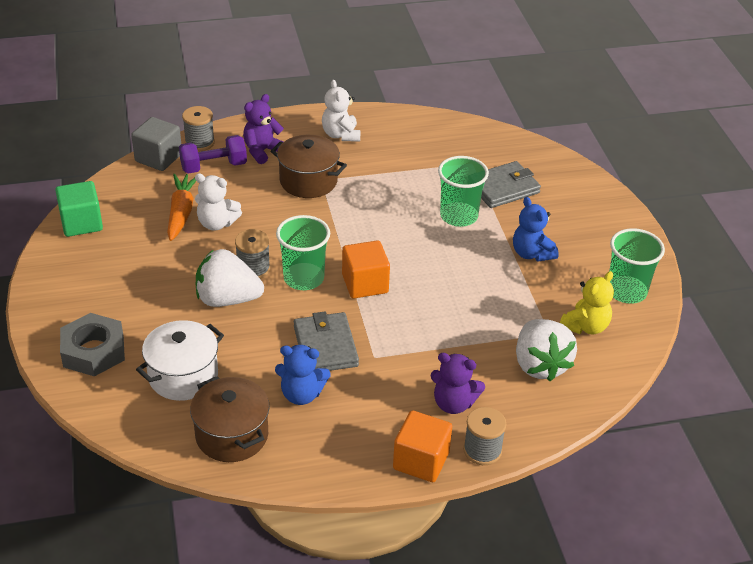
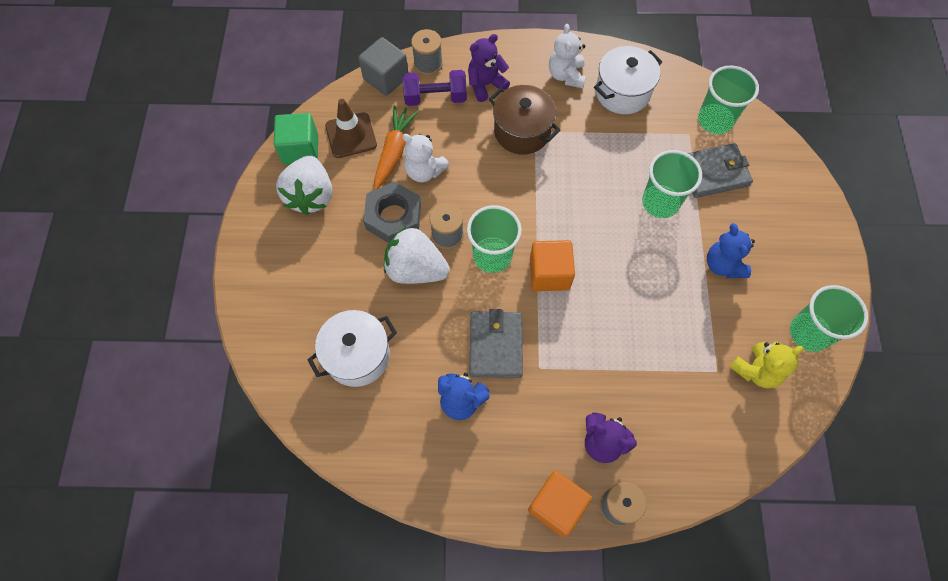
camera: 15 degrees right, 25 degrees up
grey nut [60,313,125,377] -> grey nut moved to [363,181,421,243]
brown pot [190,376,269,462] -> none
white strawberry [516,319,577,381] -> white strawberry moved to [276,155,332,215]
none -> brown traffic cone [325,99,377,158]
none -> white pot [594,46,662,114]
none -> green cup [698,65,759,134]

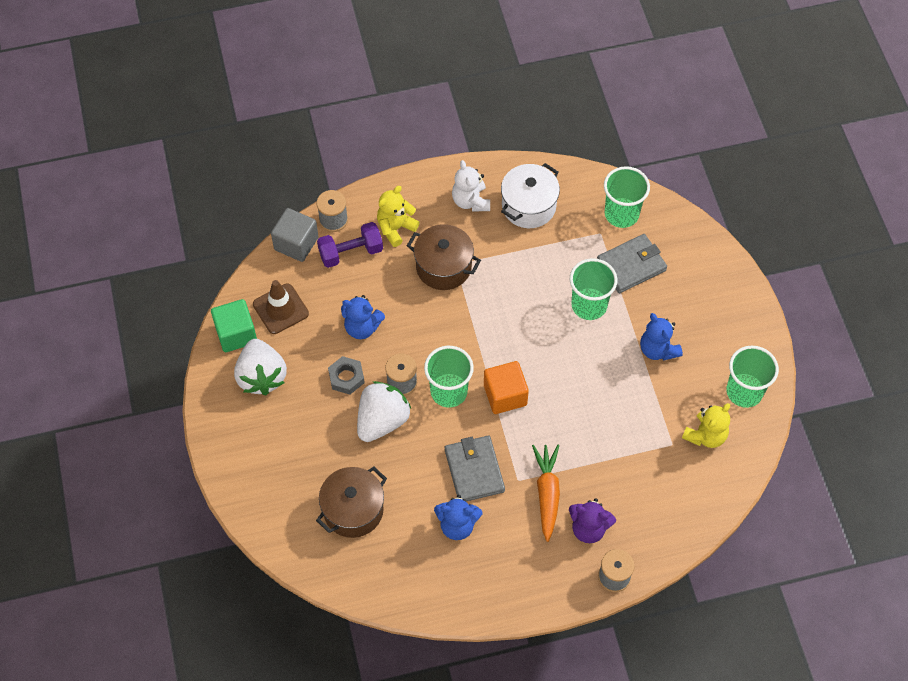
camera: 15 degrees left, 5 degrees down
white pot [307,310,397,387] -> brown pot [316,467,387,538]
grey nut [363,181,421,243] -> grey nut [328,356,365,395], size x0.65
orange carrot [374,105,419,190] -> orange carrot moved to [532,445,560,542]
white strawberry [384,227,450,284] -> white strawberry turned 120 degrees clockwise [357,381,411,442]
white teddy bear [402,134,450,182] -> blue teddy bear [341,295,385,339]
purple teddy bear [468,34,510,102] -> yellow teddy bear [377,186,420,247]
orange cube [528,471,592,537] -> none

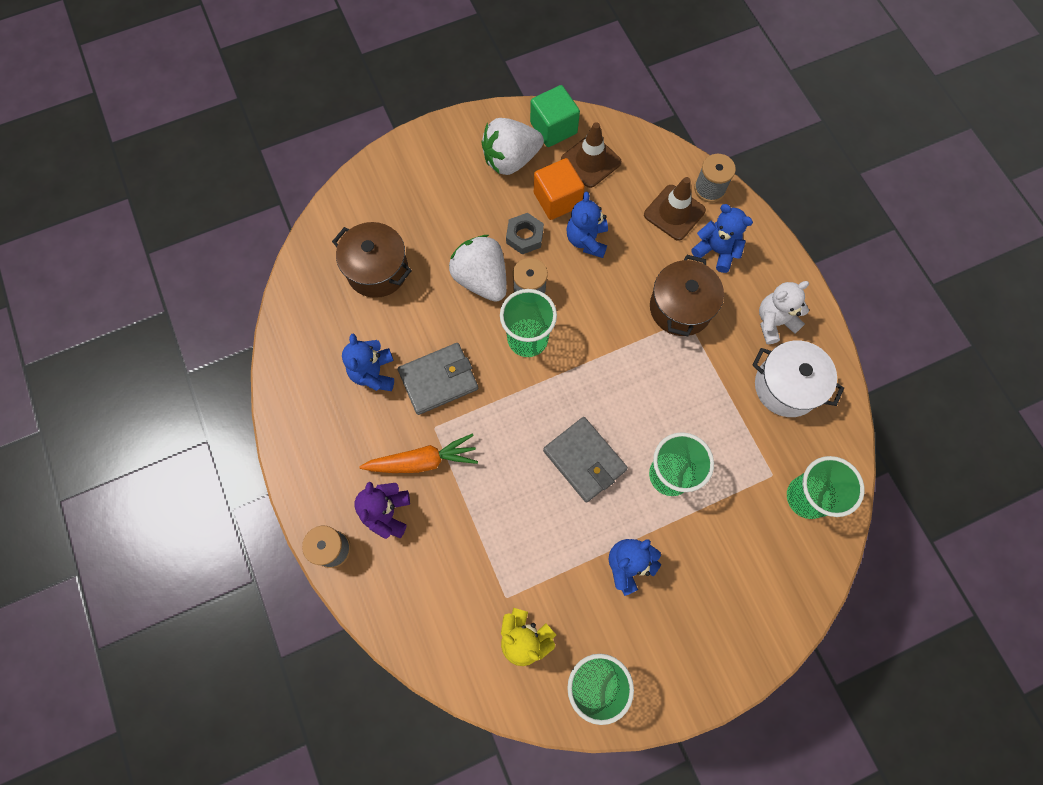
camera: 80 degrees right, 10 degrees up
grey cube [271,208,319,262] -> none
purple dumbbell [317,222,383,268] -> brown traffic cone [644,177,706,241]
white strawberry [357,381,411,442] -> white strawberry turned 150 degrees counterclockwise [449,235,507,302]
yellow teddy bear [377,186,420,247] -> blue teddy bear [691,204,753,273]
orange cube [484,361,529,414] -> orange cube moved to [534,158,585,220]
grey wallet [597,234,667,293] -> grey wallet moved to [543,417,628,503]

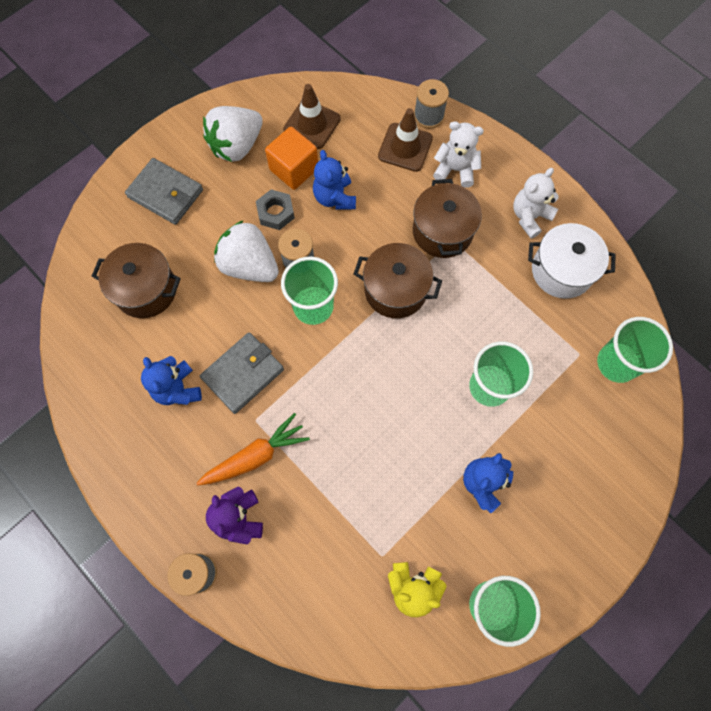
camera: 20 degrees left, 0 degrees up
green cube [530,85,580,147] -> none
grey wallet [543,417,628,503] -> grey wallet moved to [125,158,203,225]
blue teddy bear [691,204,753,273] -> white teddy bear [433,121,484,188]
none -> brown pot [354,243,442,318]

